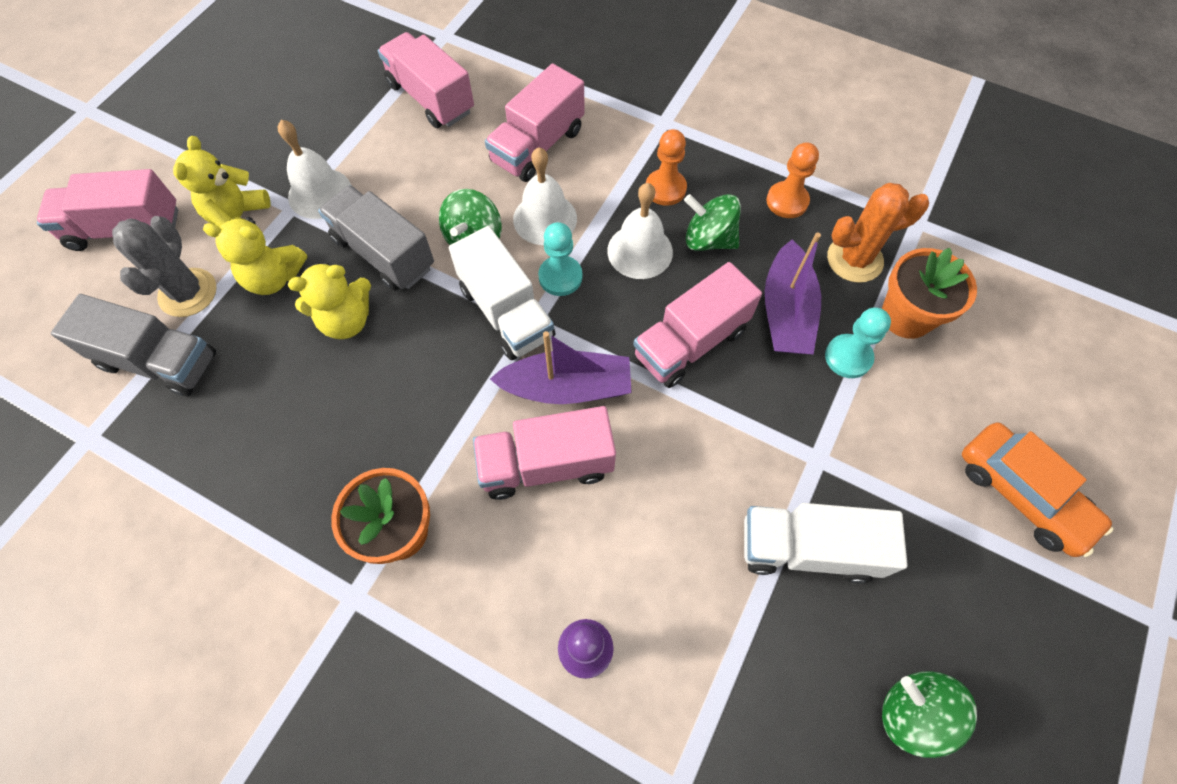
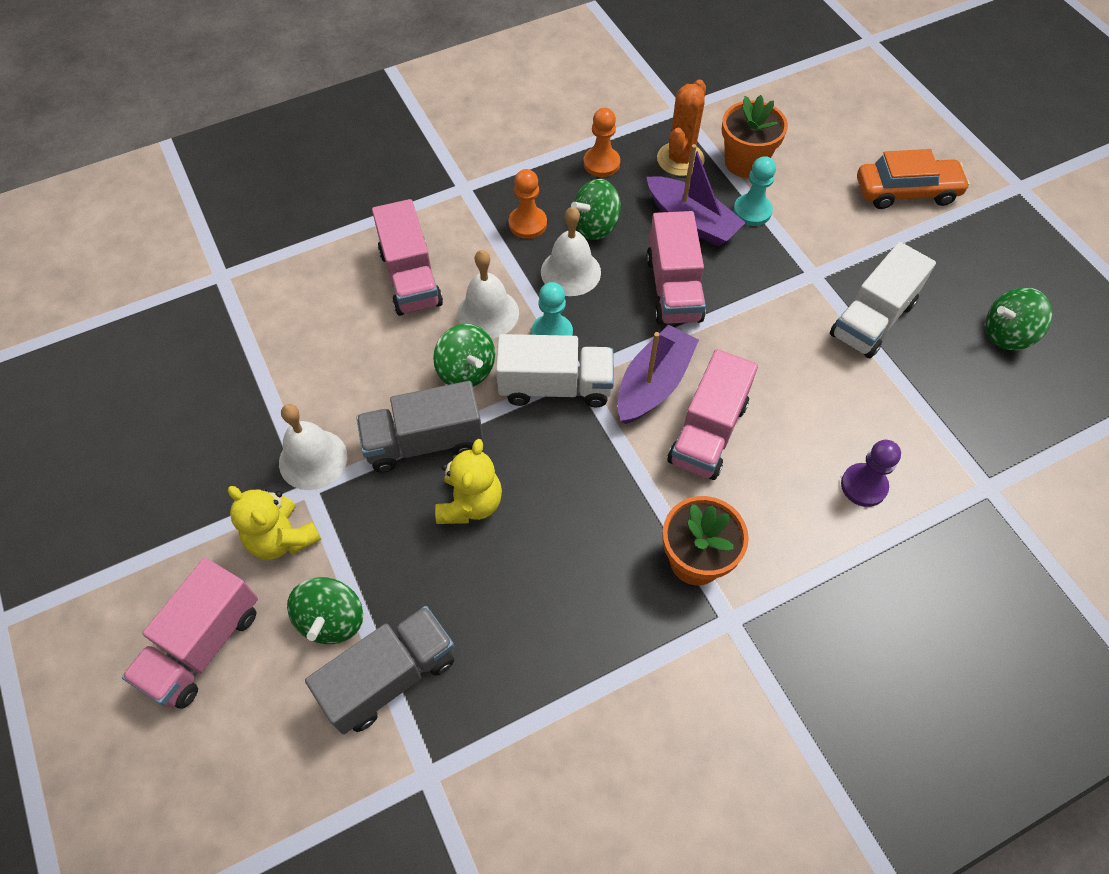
camera: 55 degrees left, 5 degrees down
grey cactus [112,216,217,317] -> green spinning top [287,577,363,644]
yellow teddy bear [203,217,307,295] -> none
pink truck [378,32,474,128] -> none

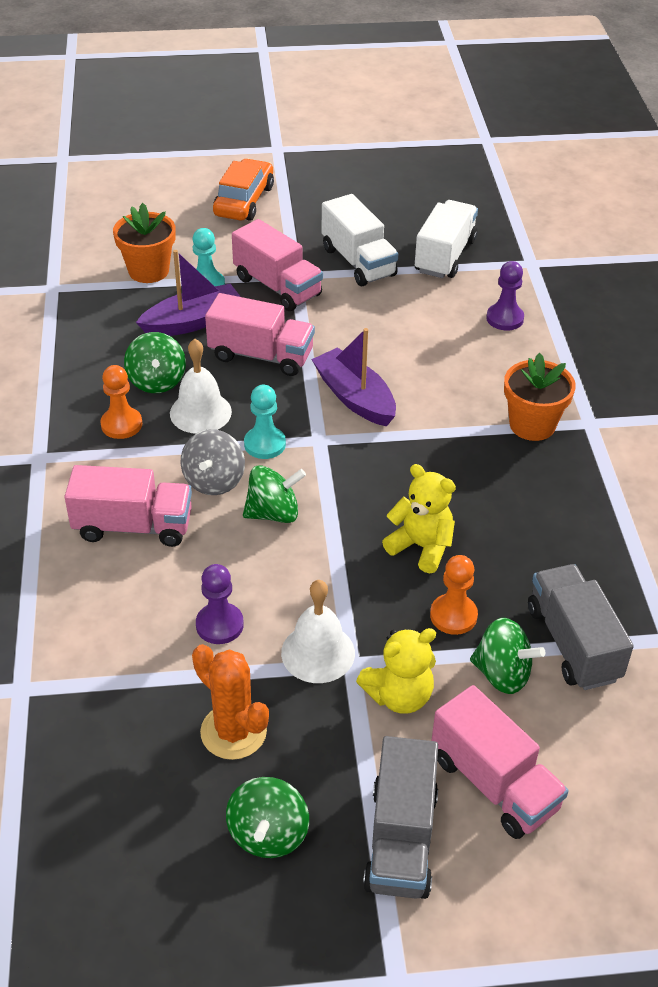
camera: 70 degrees left, 15 degrees down
grey truck [356,381,483,473] -> grey truck moved to [363,736,438,899]
white bell [457,250,519,339] -> grey spinning top [181,429,245,495]
white truck [496,334,614,407] -> white truck moved to [415,200,478,278]
orange pawn [583,108,620,177] -> orange pawn moved to [430,555,478,635]
orange cactus [657,80,706,176] -> orange cactus moved to [192,644,269,760]
pink truck [667,349,758,480] -> pink truck moved to [232,219,323,311]
green spinning top [986,287,1052,350] -> green spinning top moved to [226,777,309,858]
none -> purple pawn [196,564,244,644]

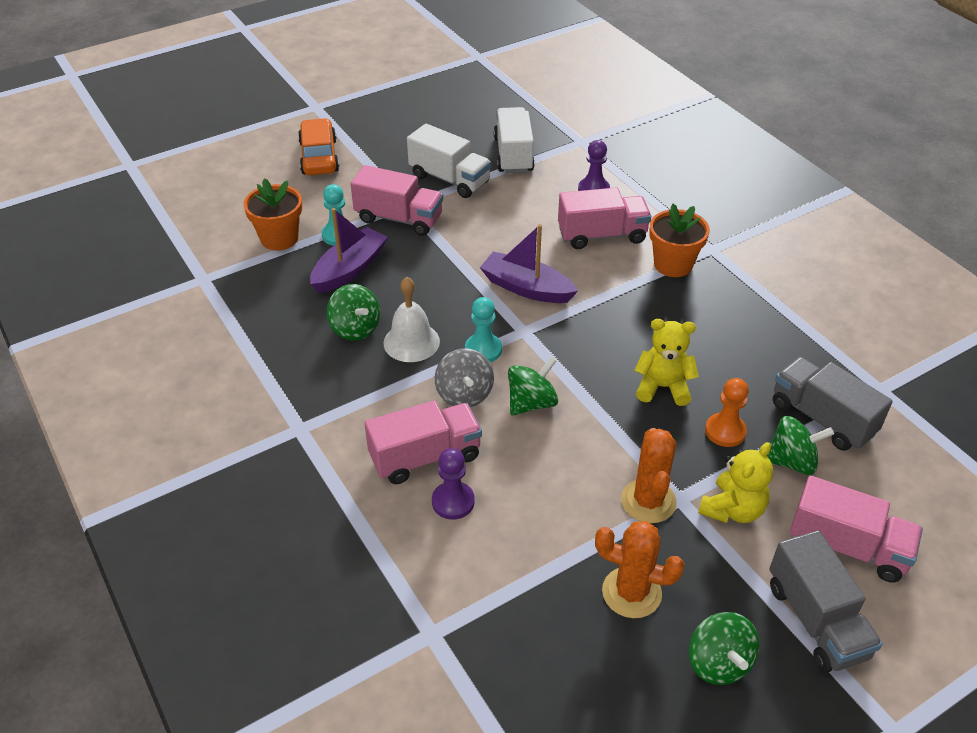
camera: 25 degrees left, 0 degrees up
orange pawn [100,365,142,439] -> none
purple pawn [196,564,244,644] -> purple pawn moved to [432,448,475,520]
pink truck [205,293,315,376] -> pink truck moved to [558,187,651,249]
white bell [281,580,355,683] -> orange cactus [621,428,677,523]

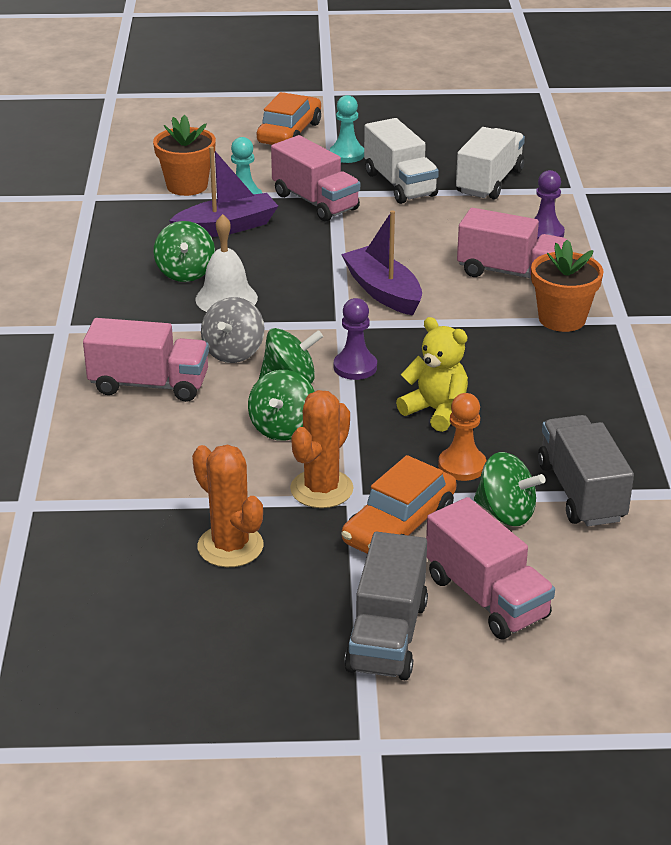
camera: 30 degrees right, 10 degrees down
purple pawn [432,448,475,520] -> purple pawn moved to [334,298,377,380]
turquoise pawn [465,297,502,362] -> turquoise pawn moved to [330,95,364,163]
green spinning top [689,612,759,685] -> green spinning top moved to [248,370,315,441]
yellow teddy bear [698,442,773,523] -> orange car [341,455,457,554]

